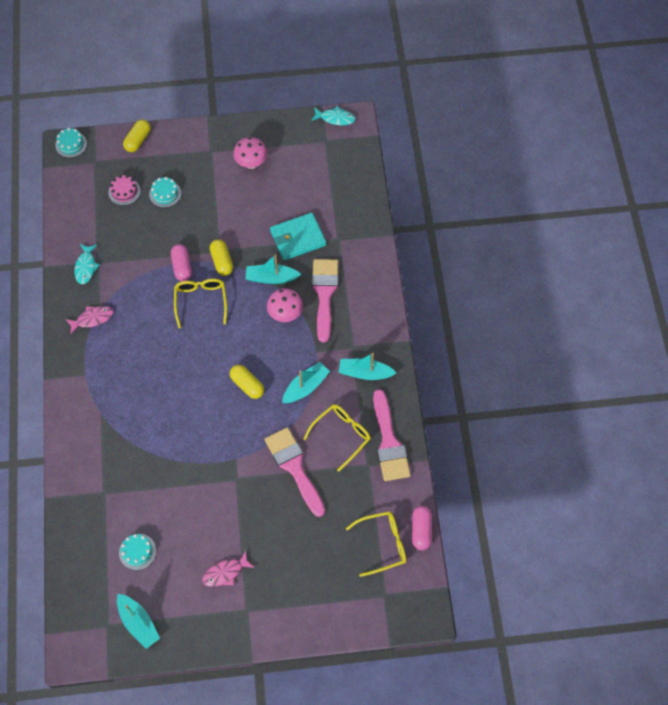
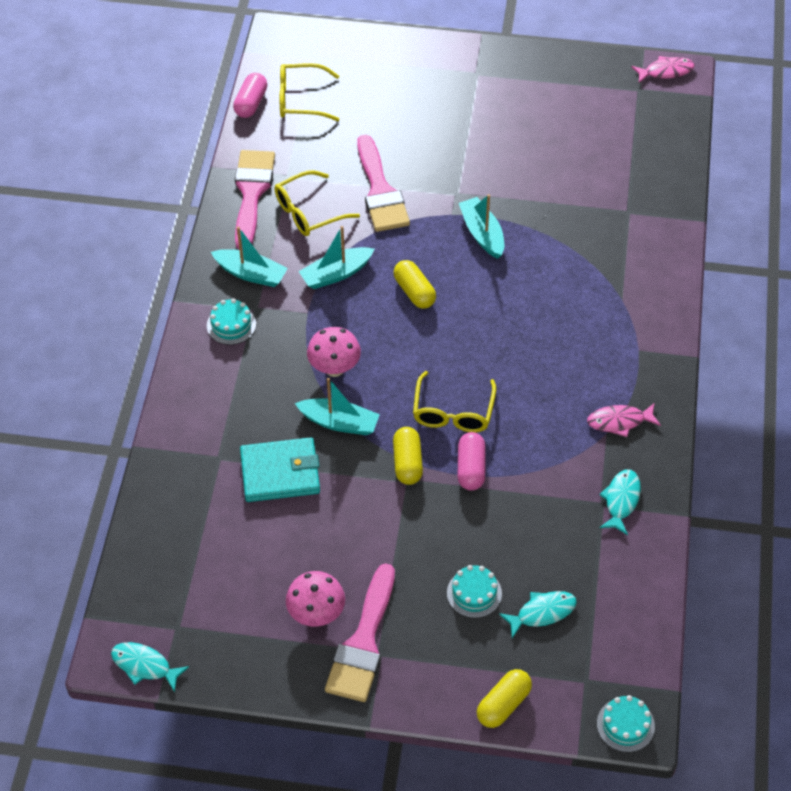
camera: 165 degrees left, 10 degrees down
pink cake [108,175,141,205] -> turquoise fish [499,591,577,638]
turquoise boat [117,594,160,649] -> turquoise boat moved to [459,194,504,259]
turquoise cake [119,534,156,570] -> turquoise cake moved to [207,299,256,345]
pink fish [202,551,255,587] -> pink fish moved to [632,56,695,83]
pink brush [312,259,339,343] -> pink brush moved to [325,563,395,702]

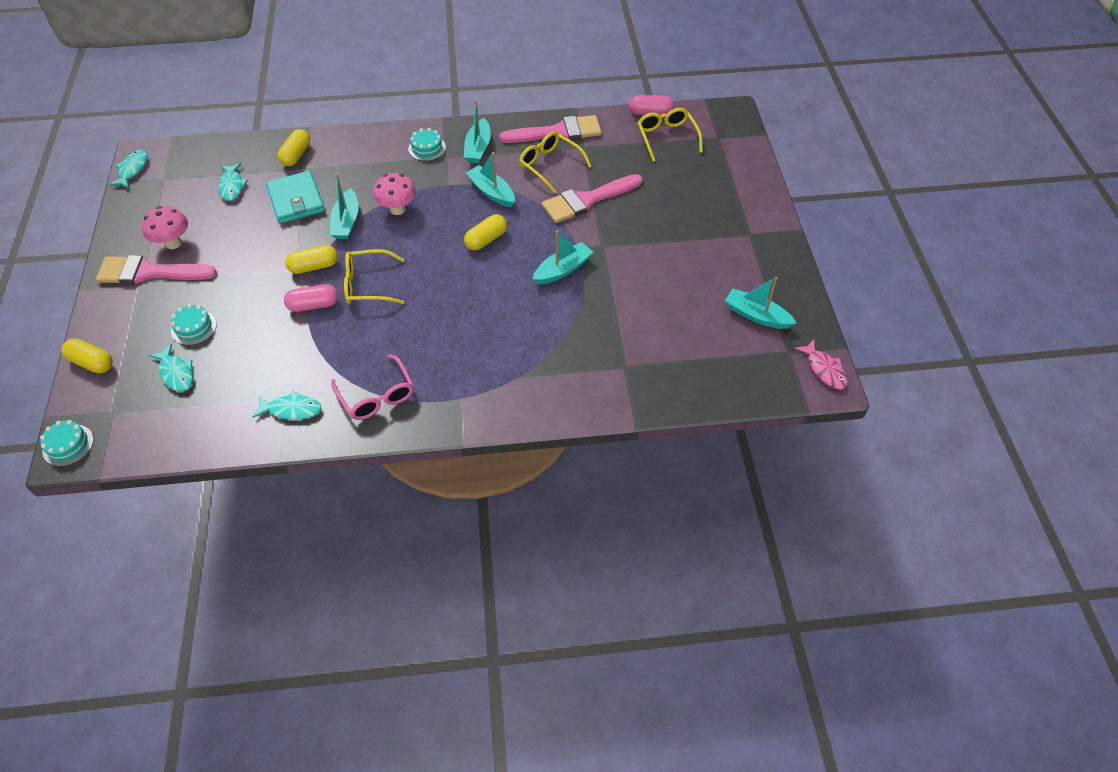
camera: 75 degrees right, 0 degrees up
pink fish [587,403,661,437] -> pink glasses [331,354,414,420]
none -> turquoise fish [218,163,248,201]
none -> yellow capsule [278,129,310,166]
none -> turquoise boat [725,277,796,329]

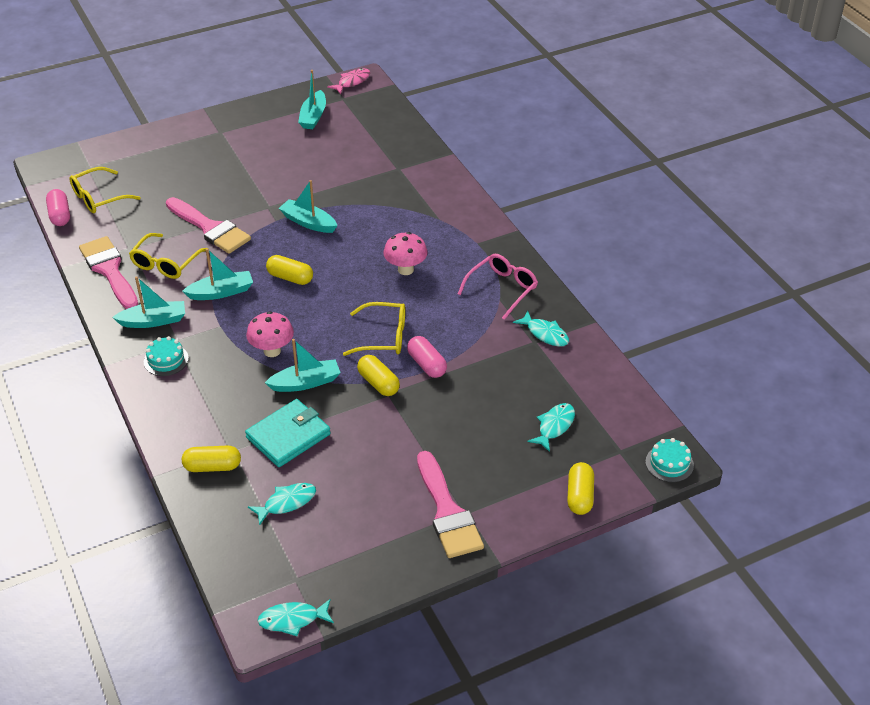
camera: 110 degrees left, 10 degrees down
pink mushroom [142,206,188,249] -> pink mushroom moved to [383,232,428,275]
turquoise cake [171,304,217,345] -> none
turquoise fish [253,391,321,420] -> turquoise fish turned 150 degrees clockwise [513,310,569,346]
yellow glasses [344,249,405,304] -> yellow glasses turned 60 degrees counterclockwise [343,302,405,356]
turquoise boat [466,152,515,207] -> turquoise boat turned 135 degrees counterclockwise [182,249,253,300]

